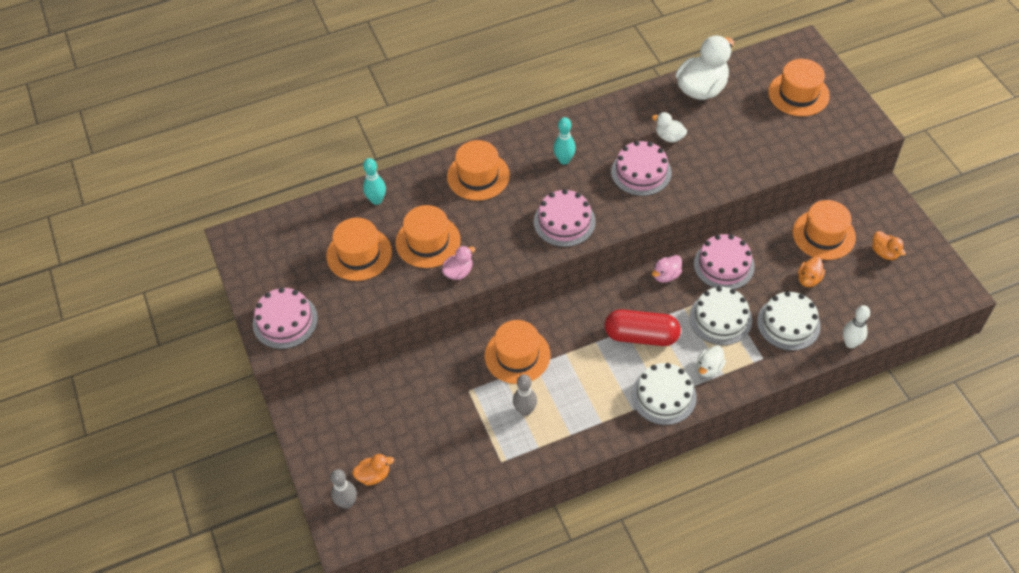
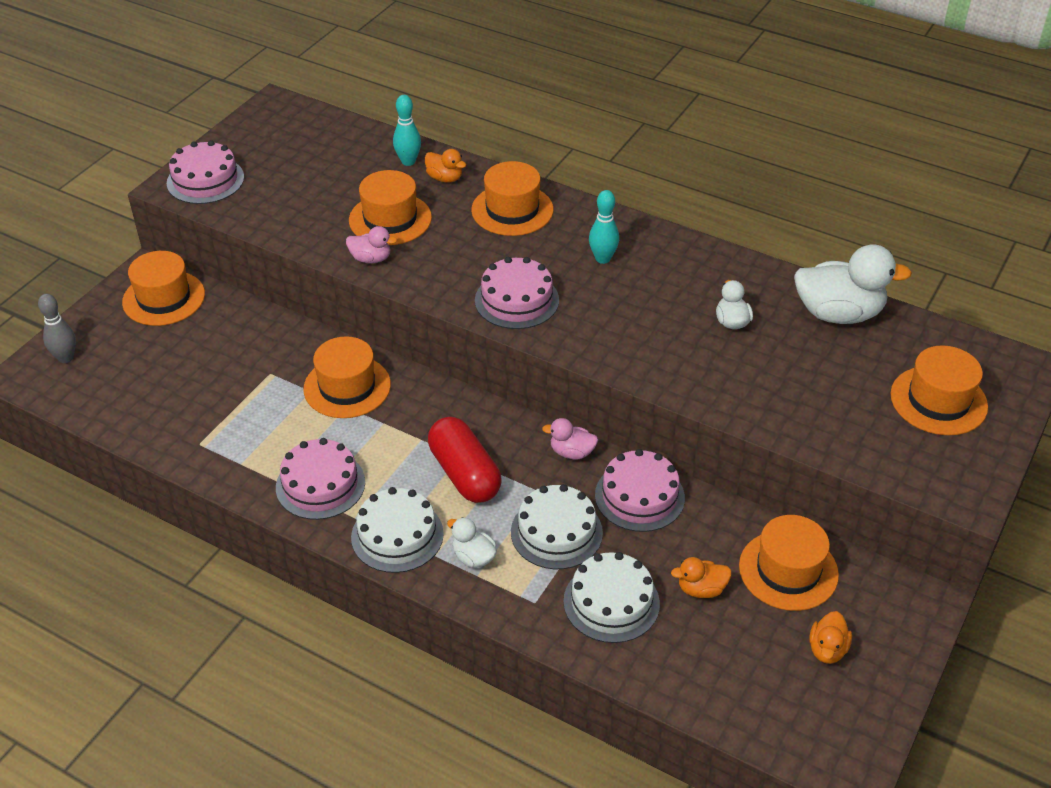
camera: 50 degrees right, 10 degrees down
orange hat [326,218,392,281] -> orange hat moved to [122,251,205,326]
orange duck [352,454,394,486] -> orange duck moved to [425,149,466,182]
grey bowling pin [513,374,537,416] -> none
pink cake [611,141,672,196] -> pink cake moved to [276,438,365,520]
white duck [697,345,726,377] -> white duck turned 45 degrees clockwise [447,517,497,568]
white bowling pin [843,305,870,348] -> none

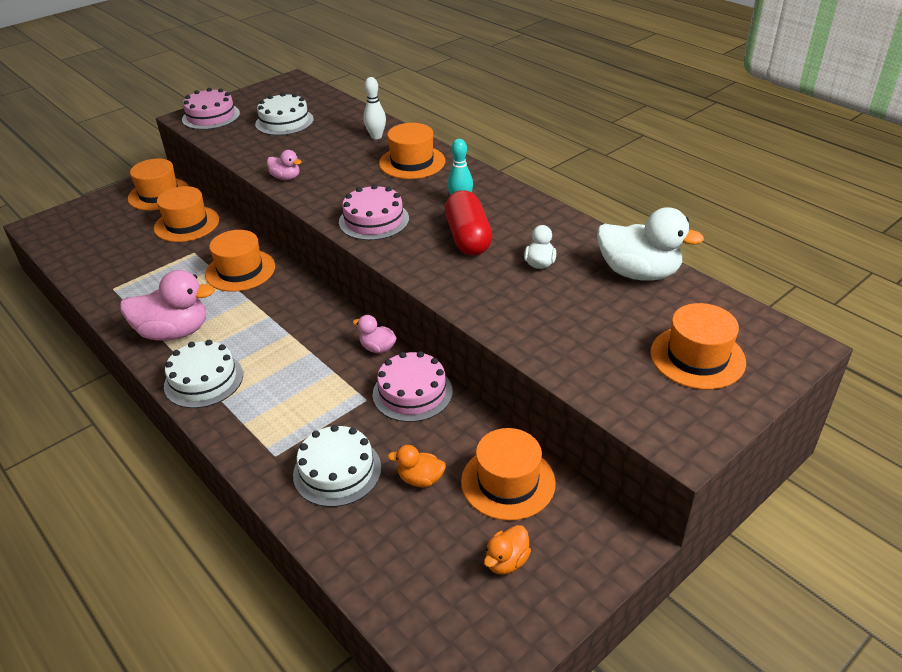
camera: 20 degrees right, 5 degrees down
grey bowling pin [38,294,76,363] -> none
pink cake [276,438,365,520] -> pink duck [120,270,215,341]
orange hat [349,170,432,245] -> orange hat moved to [154,186,219,242]
turquoise bowling pin [393,95,421,166] -> none
orange duck [425,149,466,182] -> white bowling pin [363,77,386,139]
red capsule [428,417,501,503] -> red capsule moved to [445,190,493,255]
white duck [447,517,497,568] -> none
white cake [511,484,603,569] -> white cake moved to [255,93,314,136]

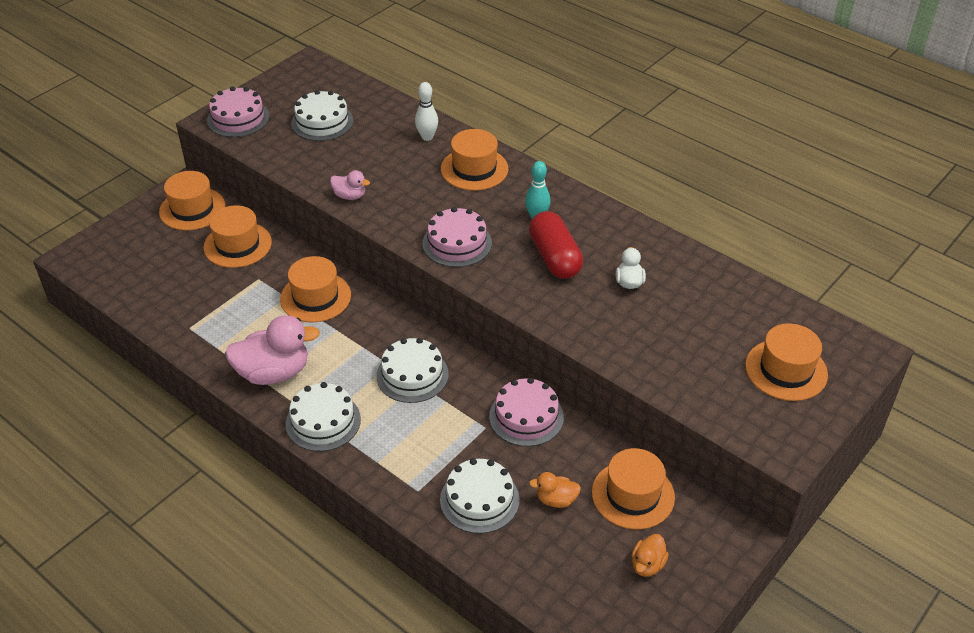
camera: 10 degrees left, 5 degrees up
pink duck [353,315,397,353] -> none
white duck [597,207,704,280] -> none
none -> white cake [376,338,449,403]

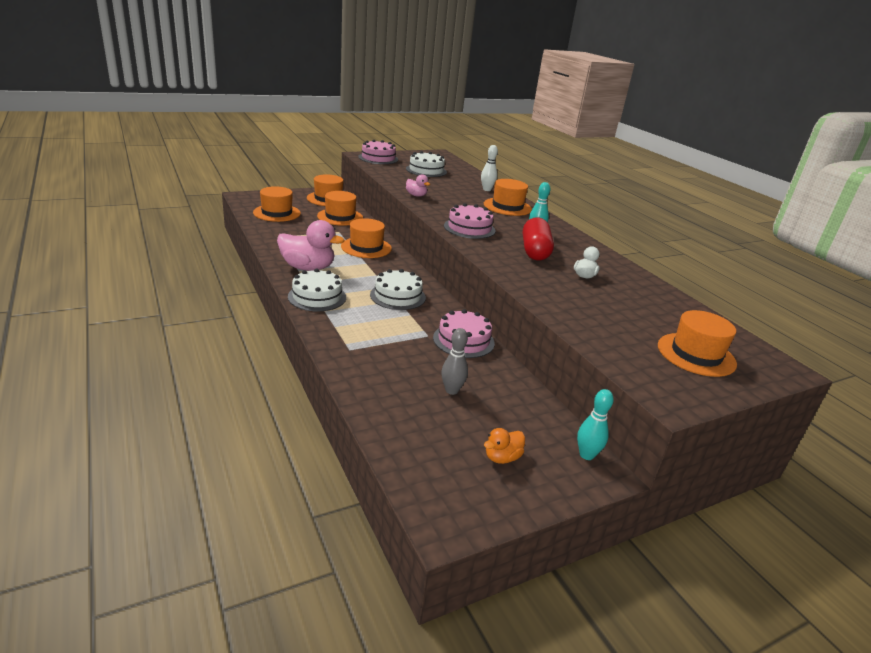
camera: 20 degrees right, 15 degrees down
white cake [440,458,519,534] -> none
orange duck [529,472,581,508] -> grey bowling pin [441,328,468,395]
orange hat [592,448,675,529] -> orange hat moved to [253,186,301,222]
none -> turquoise bowling pin [577,389,614,460]

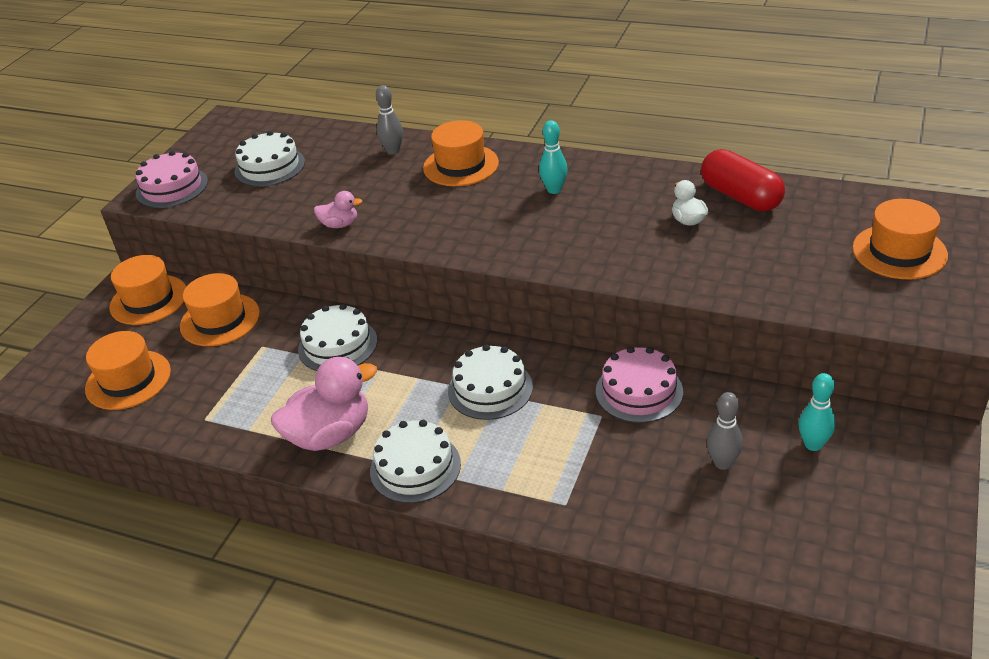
camera: 35 degrees left, 10 degrees up
orange hat [341,218,392,258] -> white cake [298,304,377,371]
pink cake [444,203,496,239] -> none
white bowling pin [481,145,498,191] -> grey bowling pin [376,85,403,155]
orange duck [484,428,525,464] -> none
red capsule [523,217,554,261] -> red capsule moved to [701,149,785,211]
turquoise bowling pin [577,389,614,460] -> turquoise bowling pin moved to [799,373,835,451]

